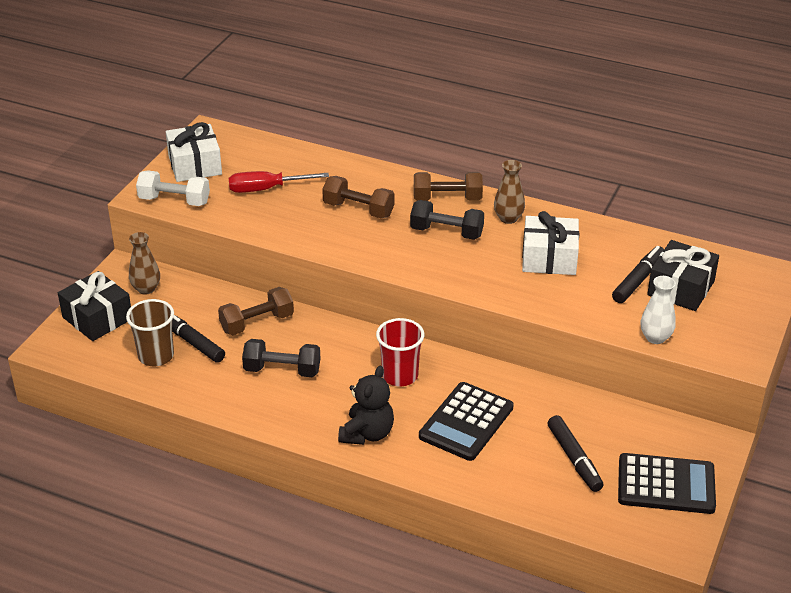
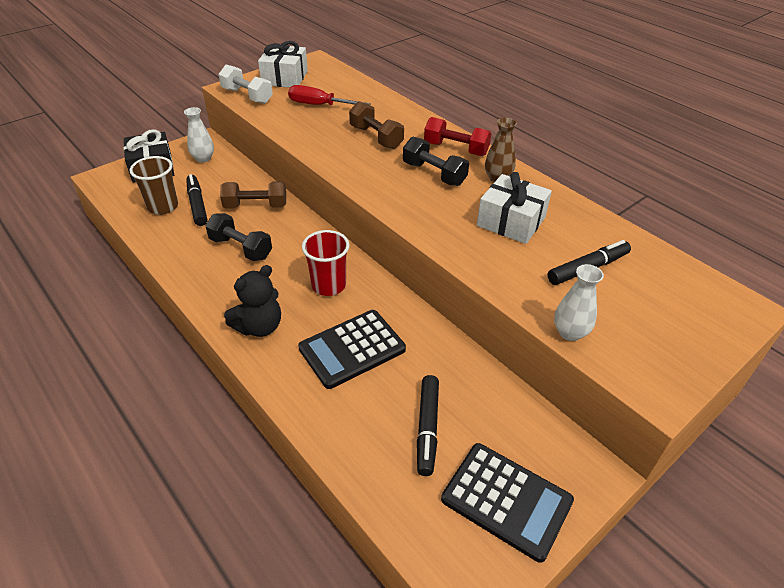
camera: 25 degrees right, 5 degrees up
brown vase [129,232,160,294] -> white vase [184,107,214,163]
brown dumbbell [414,172,483,201] -> red dumbbell [424,117,491,156]
black gift [647,240,719,311] -> none

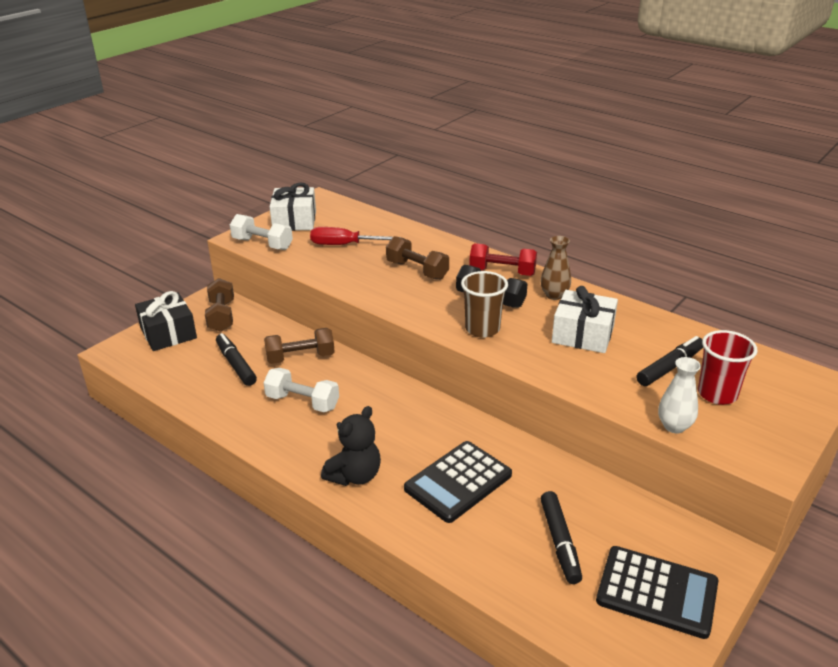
camera: 10 degrees left, 10 degrees down
brown cup [130,156,178,215] -> brown cup moved to [461,271,508,338]
white vase [184,107,214,163] -> brown dumbbell [205,278,234,332]
black dumbbell [205,213,272,261] -> white dumbbell [263,368,339,412]
red cup [302,230,350,296] -> red cup moved to [698,330,758,405]

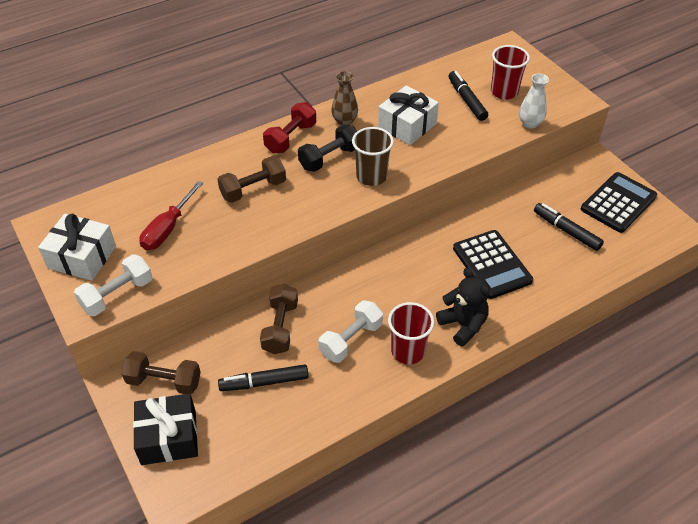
camera: 70 degrees left, 15 degrees up
black marker [540,491,582,584] -> black marker turned 150 degrees counterclockwise [534,203,604,251]
none -> red cup [388,302,434,364]

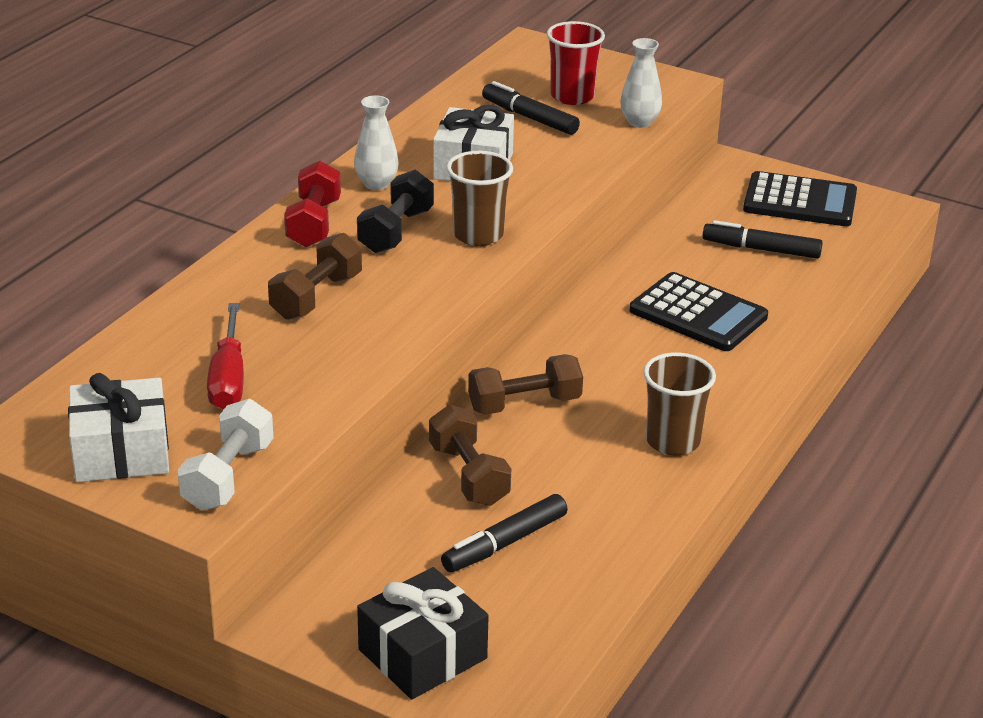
camera: 30 degrees left, 15 degrees down
brown dumbbell [121,351,201,394] -> brown dumbbell moved to [468,354,583,415]
white dumbbell [318,300,383,363] -> none
brown vase [331,71,358,126] -> white vase [354,95,399,190]
red cup [388,302,434,364] -> brown cup [643,352,716,456]
black teddy bear [436,268,490,346] -> none
black calculator [581,172,657,233] -> black calculator turned 90 degrees clockwise [743,171,857,226]

